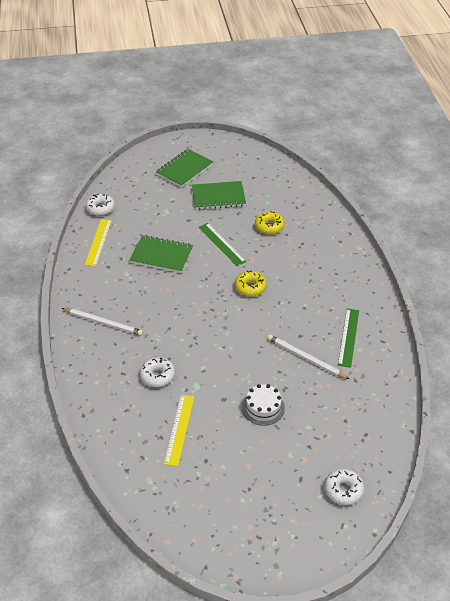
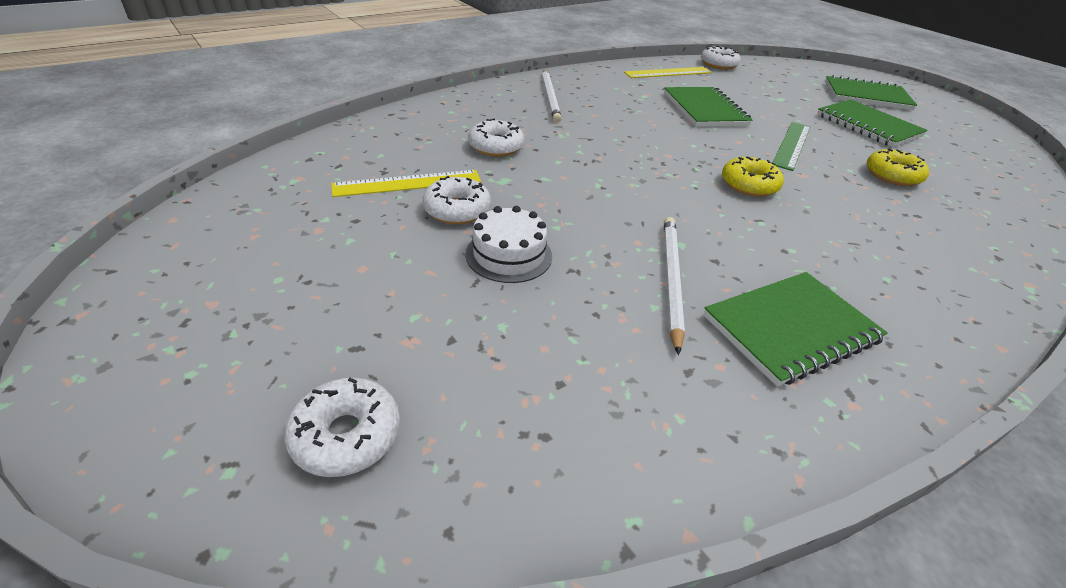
camera: 60 degrees right, 5 degrees down
green ruler [338,309,359,368] -> green notebook [703,272,888,387]
none -> white donut [423,176,491,224]

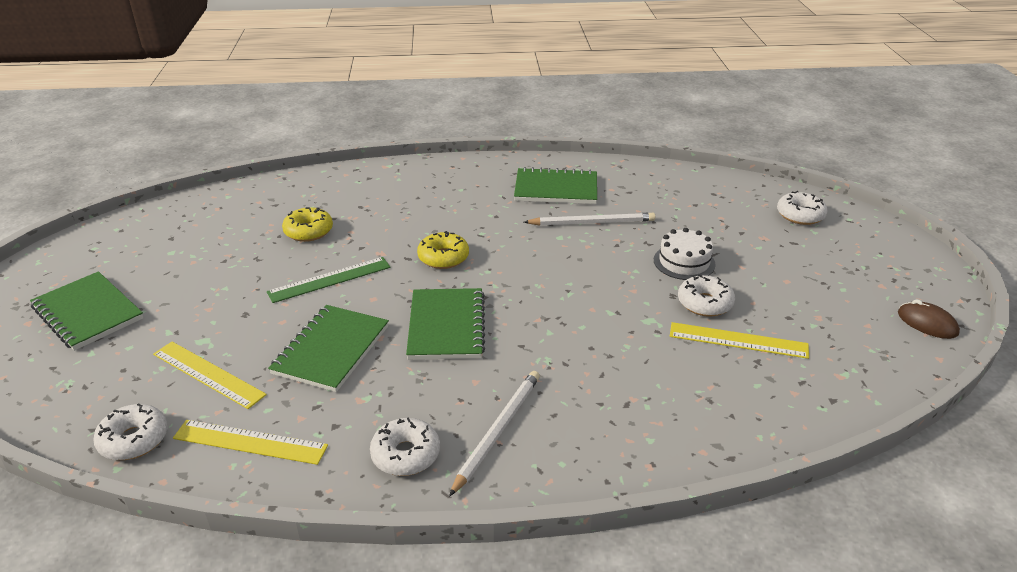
camera: 145 degrees left, 5 degrees down
white donut [468,119,525,157] -> white donut moved to [370,417,440,476]
white pencil [664,217,685,355] -> white pencil turned 135 degrees counterclockwise [524,213,655,226]
green notebook [817,99,928,147] -> green notebook moved to [406,288,485,360]
none -> yellow ruler [153,342,267,409]
none -> brown mouse [898,299,960,339]

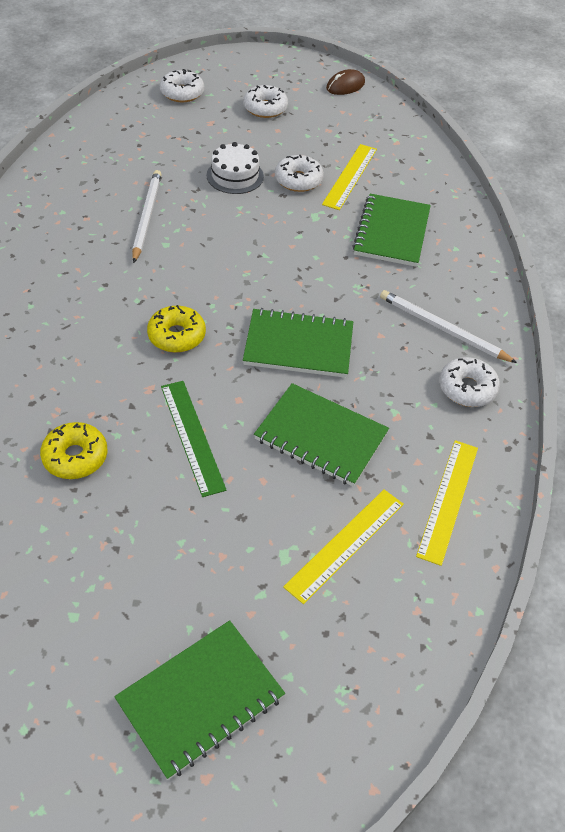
camera: 85 degrees left, 15 degrees up
white donut [93,403,168,460] -> white donut moved to [243,85,288,118]
green notebook [514,167,597,204] -> green notebook moved to [352,194,431,267]

